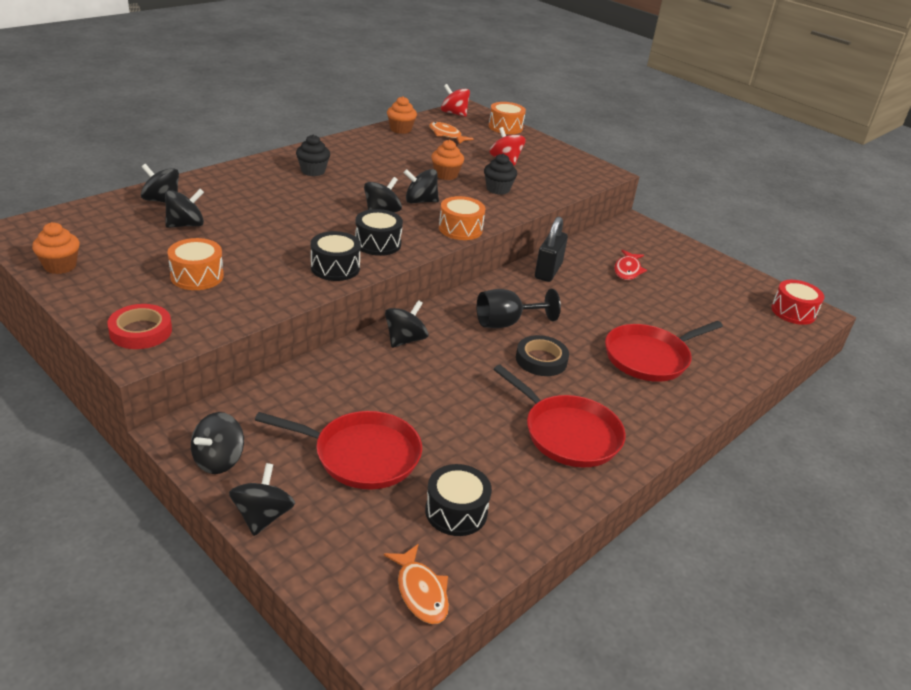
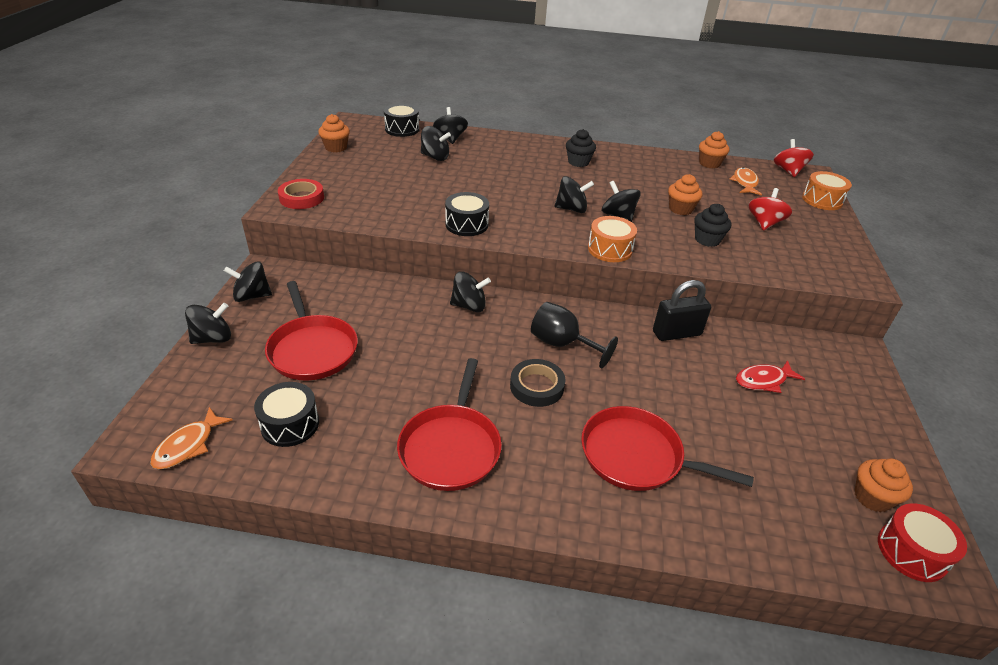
camera: 55 degrees right, 5 degrees up
orange drum [168,238,224,290] -> none
black drum [355,209,403,256] -> black drum moved to [384,104,419,137]
none -> orange cupcake [854,458,913,512]

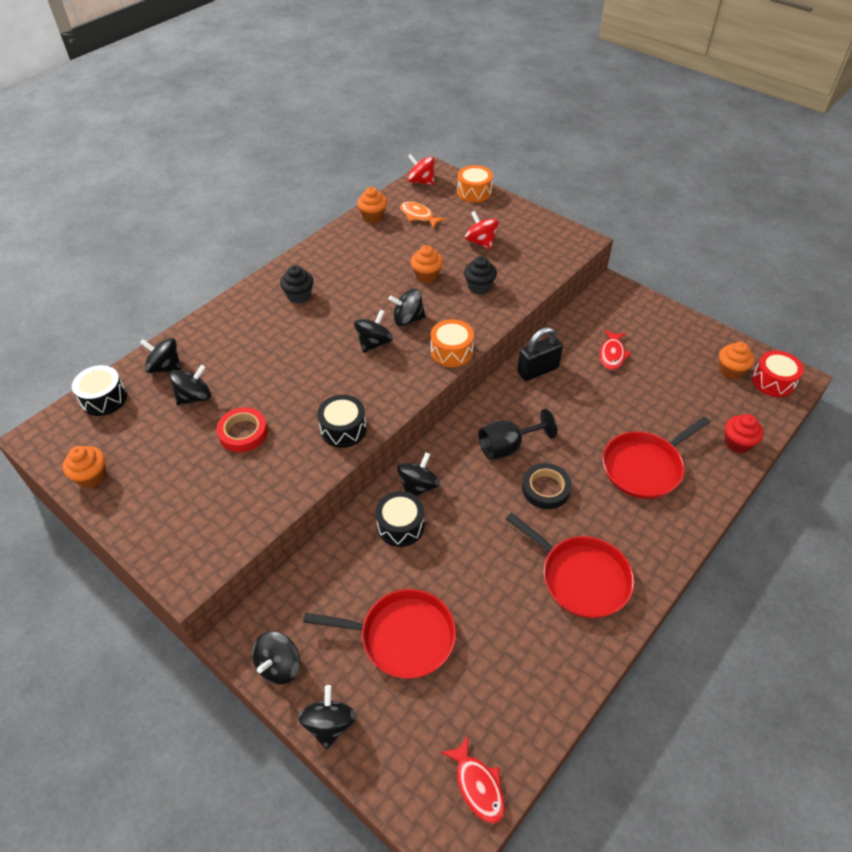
camera: 55 degrees left, 10 degrees up
orange fish [150,407,233,469] -> red fish [441,736,505,823]
black drum [254,382,319,447] -> black drum moved to [375,491,424,547]
red tape [278,179,324,209] -> red tape moved to [217,407,268,452]
black padlock [653,280,711,341] -> black padlock turned 45 degrees clockwise [517,327,563,381]
none -> red cupcake [725,414,764,453]

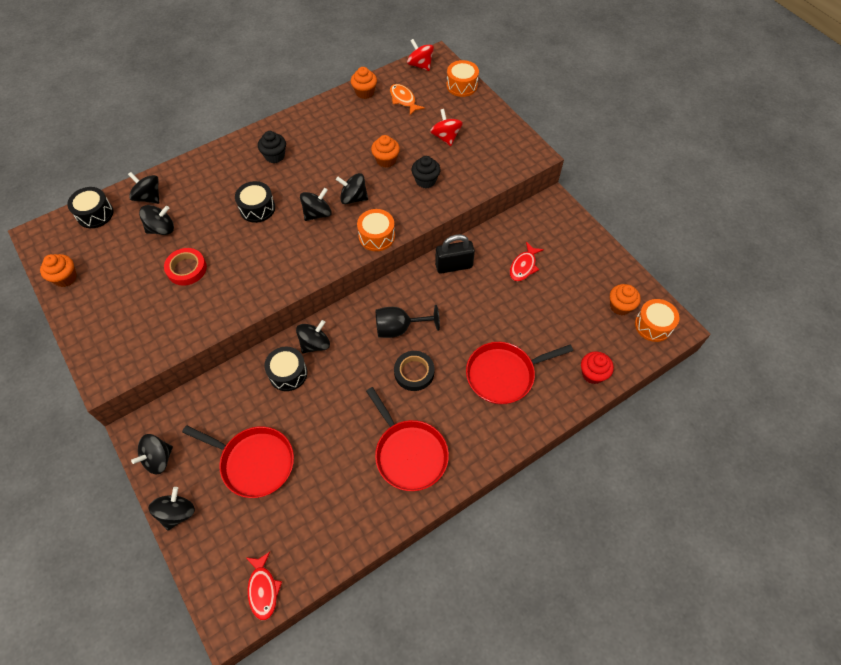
camera: 15 degrees right, 10 degrees up
black drum [317,395,367,448] -> black drum moved to [235,181,275,223]
red drum [752,350,804,397] -> orange drum [635,299,679,342]

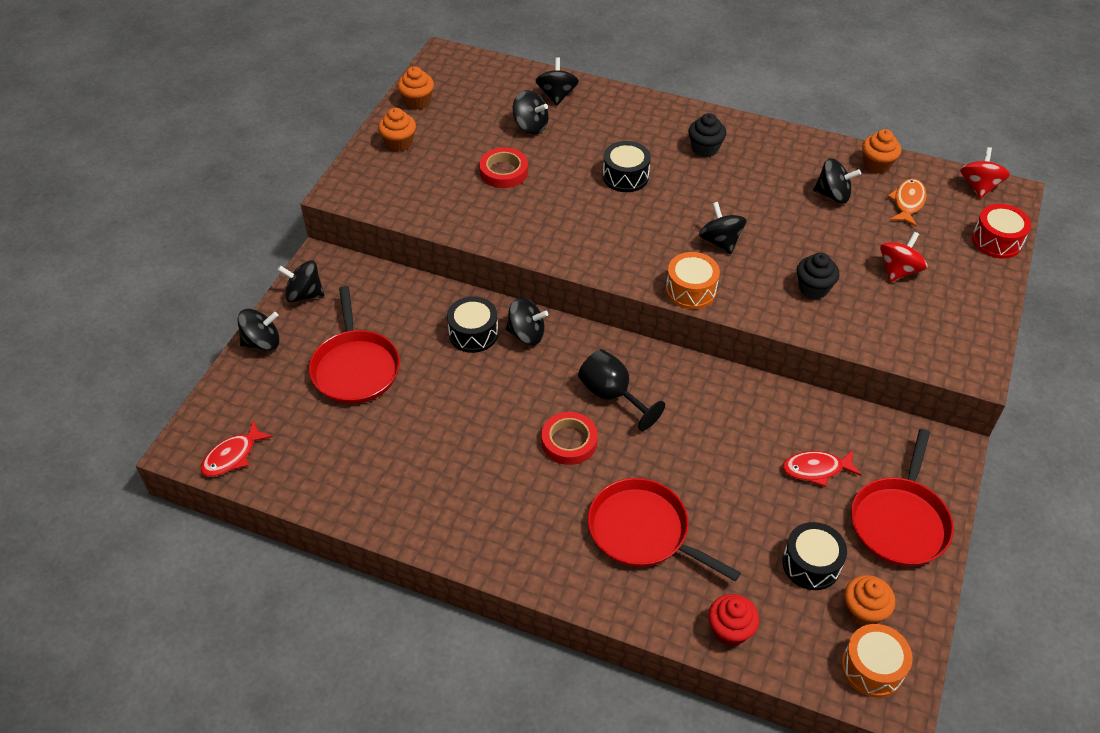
camera: 55 degrees right, 10 degrees down
black drum [67,187,114,228] -> black drum moved to [782,522,847,590]
black spinning top [300,188,332,221] -> black spinning top moved to [813,158,861,203]
red pan [366,387,449,491] -> red pan moved to [851,429,954,567]
orange cupcake [371,135,400,168] -> orange cupcake moved to [378,108,416,152]
black tape [394,351,434,391] -> red tape [542,412,598,465]
black padlock [435,234,475,274] -> none
orange drum [446,60,479,97] -> red drum [972,204,1031,259]

